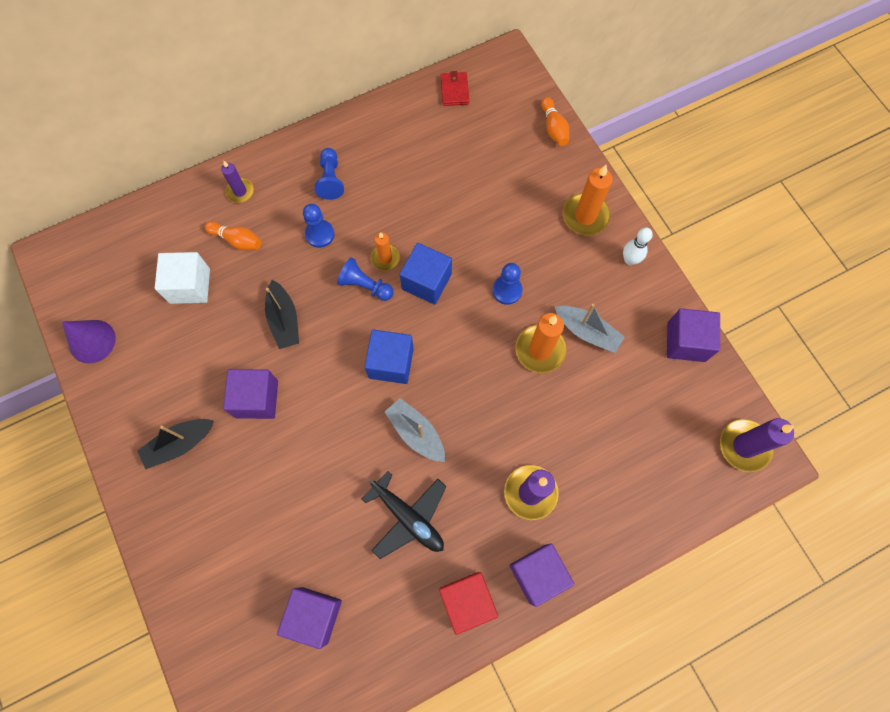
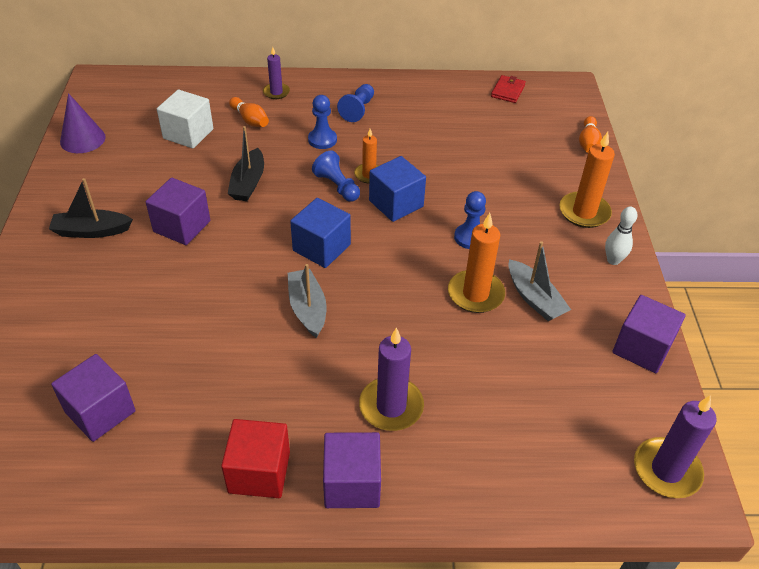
camera: 25 degrees right, 25 degrees down
black plane [362,471,447,559] -> none

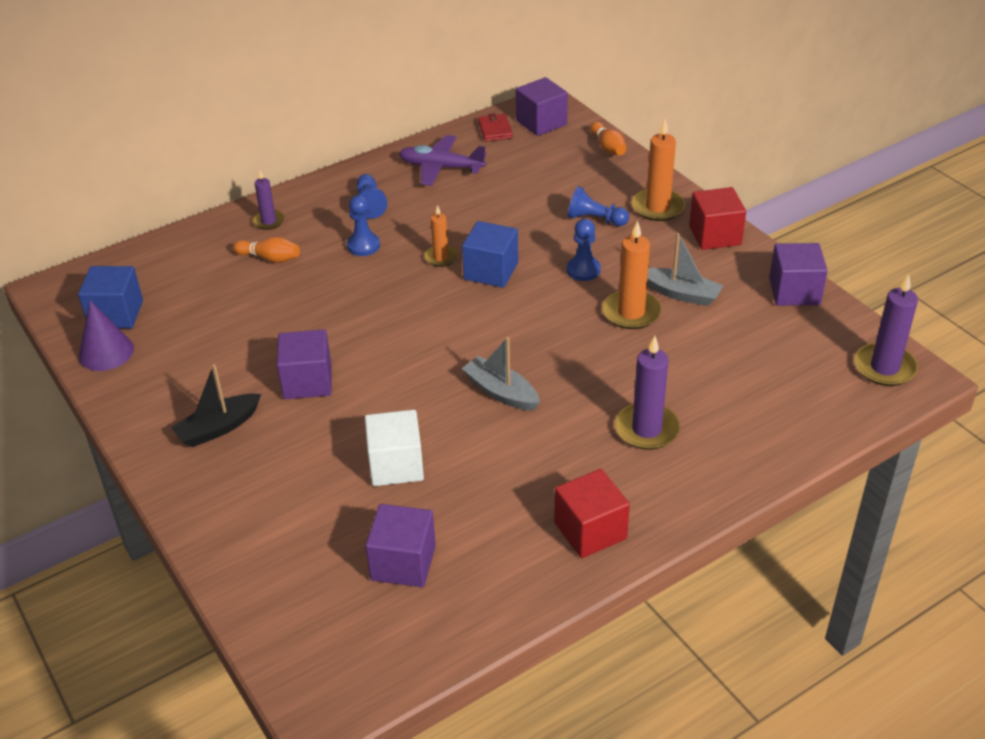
camera: 30 degrees left, 5 degrees down
white cube [157,90,213,148] -> white cube moved to [365,410,424,486]
black boat [228,126,264,201] -> none
blue cube [290,198,351,268] -> blue cube moved to [78,266,143,329]
blue pawn [312,151,360,202] -> blue pawn moved to [568,186,629,226]
purple cube [323,432,381,508] -> purple cube moved to [516,77,568,136]
white bowling pin [605,207,637,265] -> red cube [689,187,746,250]
none -> purple plane [399,135,487,186]

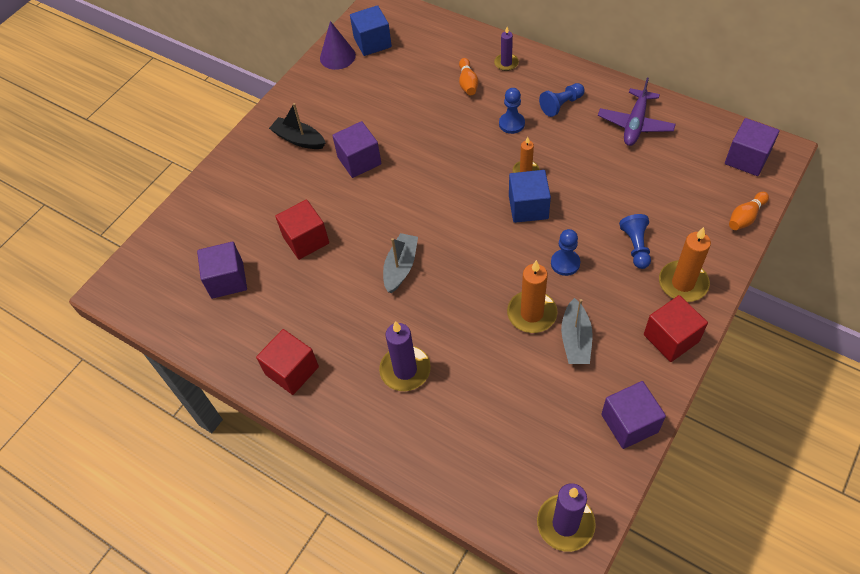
camera: 70 degrees right, 15 degrees up
white cube [365,410,424,486] -> red cube [275,200,329,260]
purple plane [399,135,487,186] -> purple plane turned 150 degrees counterclockwise [598,78,676,146]
red wallet [478,113,513,141] -> none

